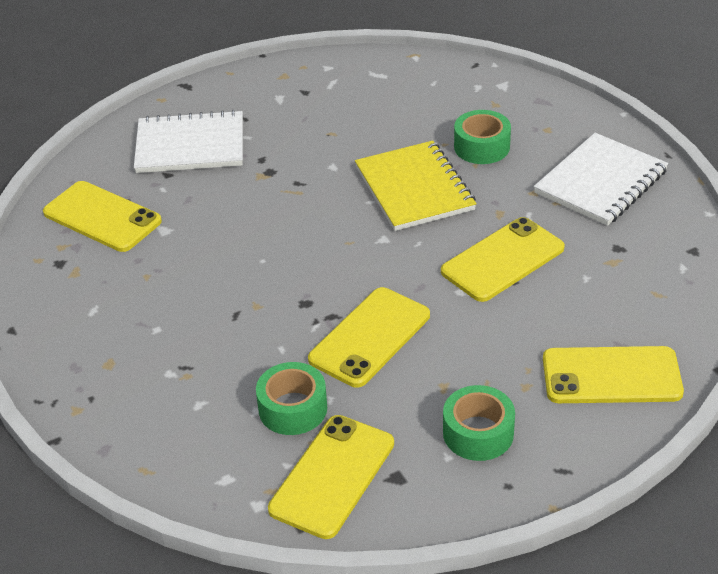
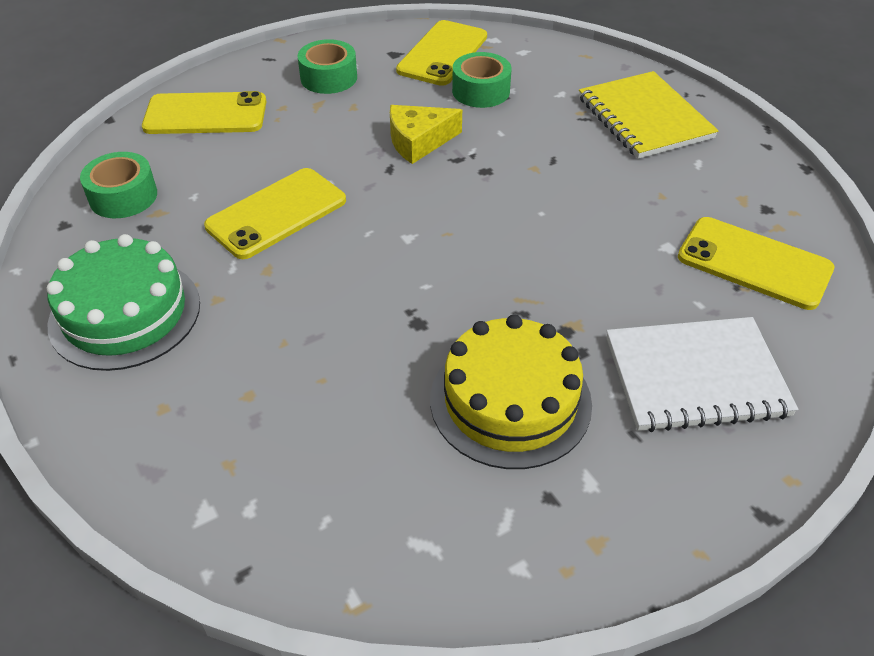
camera: 175 degrees right, 5 degrees up
yellow phone [308,287,430,388] -> yellow cheese [390,105,462,164]
yellow notebook [355,141,476,231] -> yellow notebook moved to [579,71,719,159]
green tape [454,110,511,164] -> green tape moved to [80,152,157,218]
white notebook [534,133,668,226] -> green cake [46,234,200,371]
none -> yellow cake [430,314,592,469]

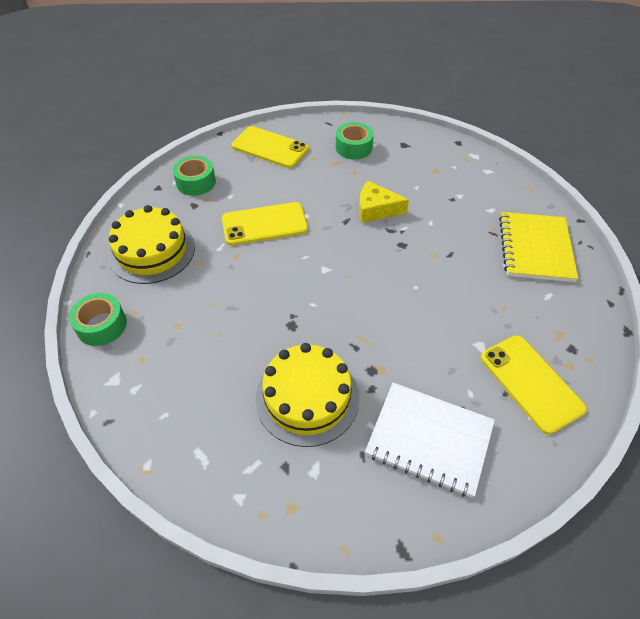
camera: 30 degrees right, 5 degrees up
green cake [46,234,200,371] -> yellow cake [108,205,195,284]
yellow phone [396,20,487,86] -> none
green tape [452,52,512,108] -> green tape moved to [69,293,127,346]

